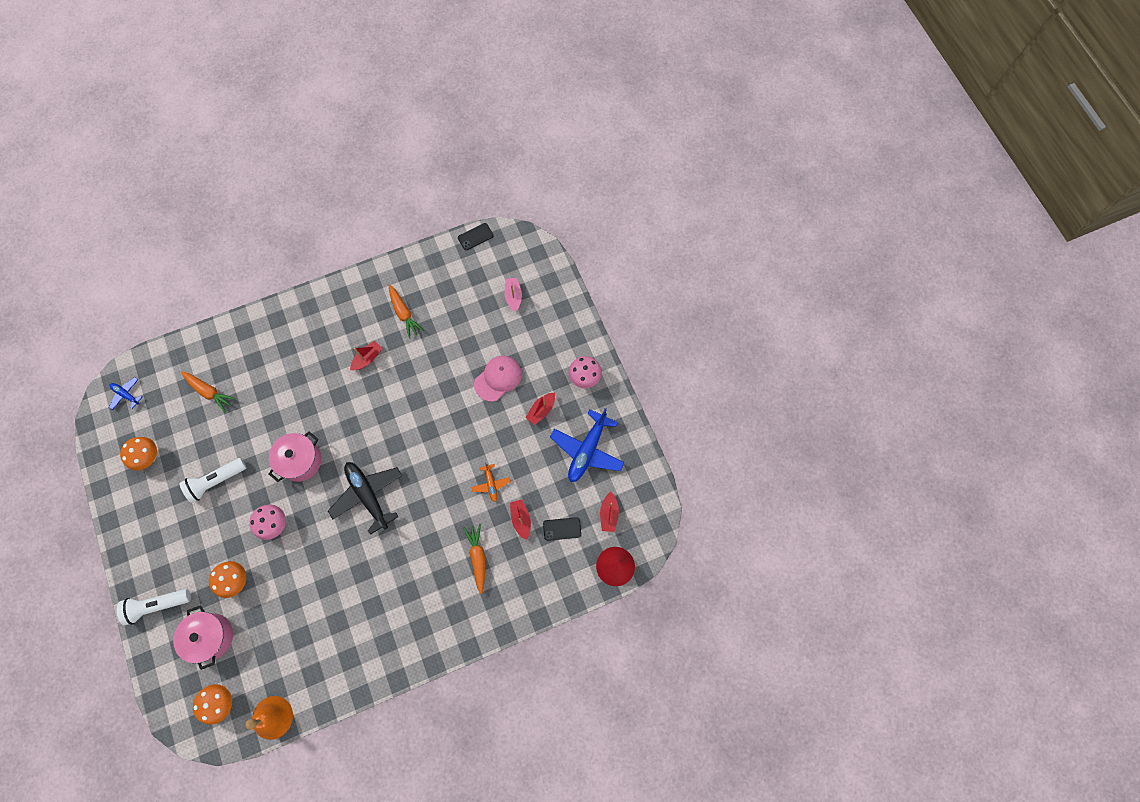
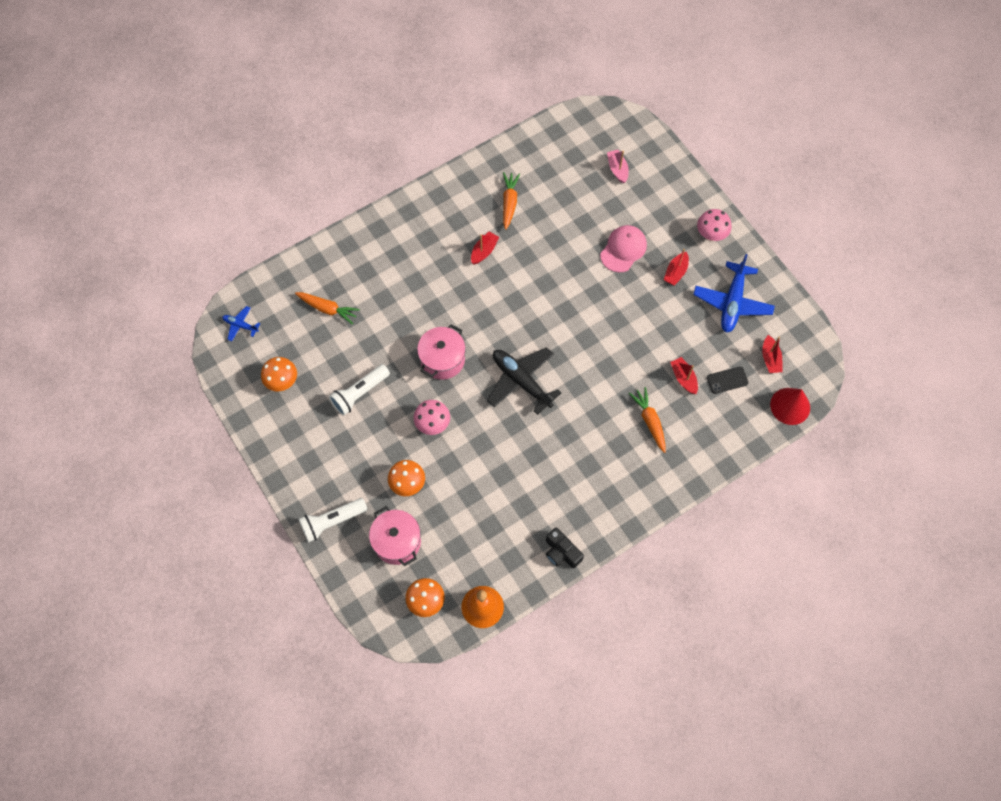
camera: 10 degrees left, 5 degrees down
orange carrot [389,284,424,339] -> orange carrot turned 135 degrees counterclockwise [503,172,520,230]
black phone [458,223,494,250] -> none
orange plane [472,463,511,502] -> none
none -> black camera [546,528,584,568]

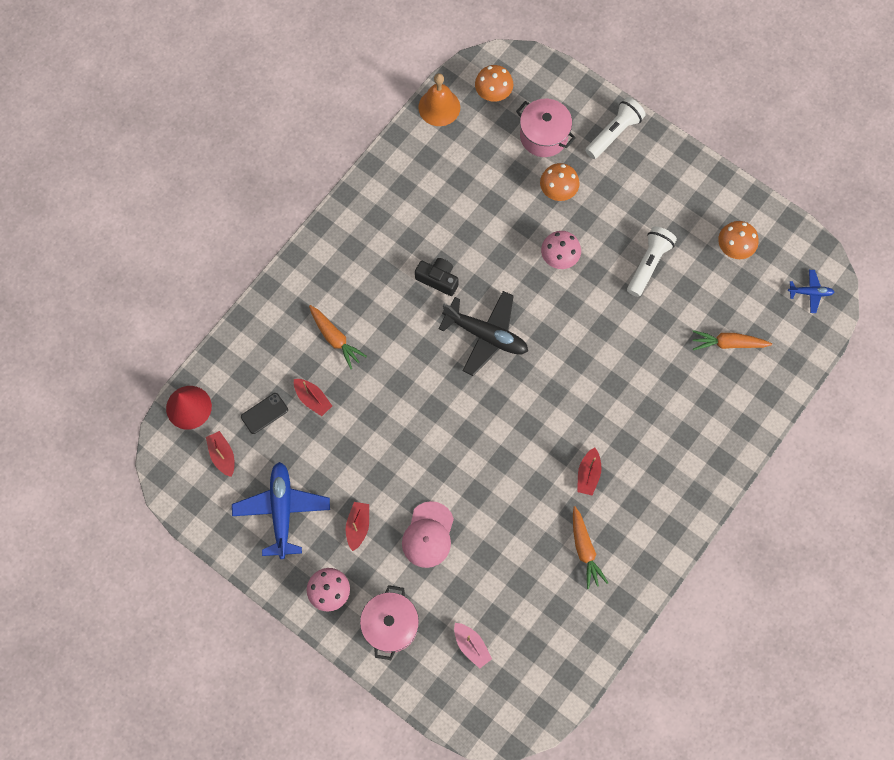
camera: 160 degrees right, 5 degrees up
pink pot [417,324,466,380] -> pink pot moved to [360,585,419,660]
black camera [546,528,584,568] -> black camera moved to [415,258,458,296]

